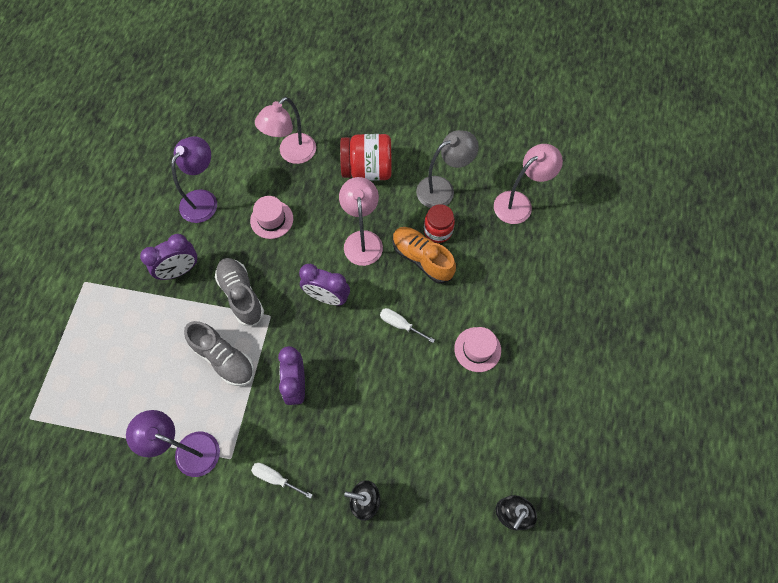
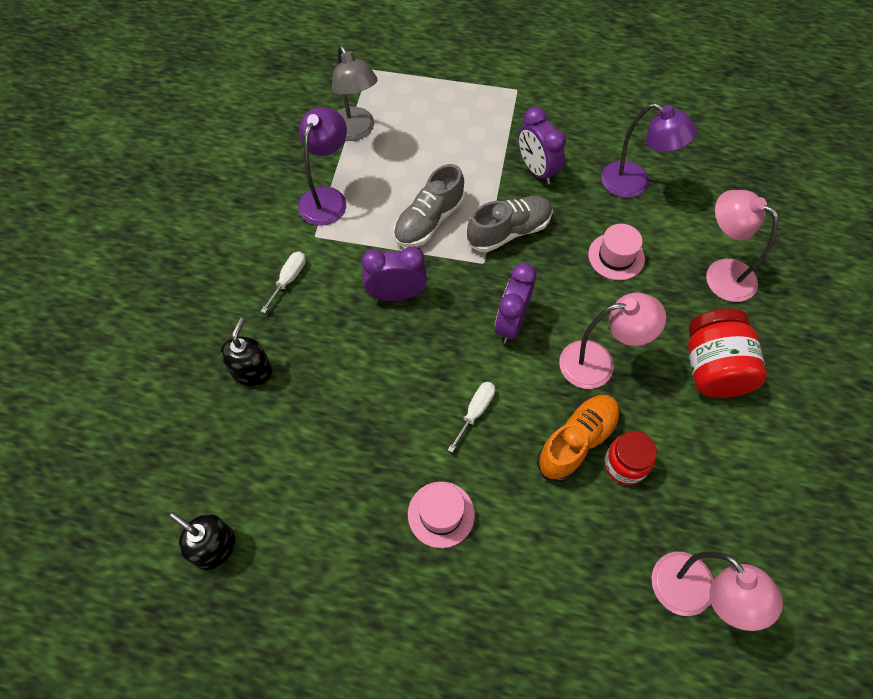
camera: 90 degrees right, 5 degrees down
grey lamp [416,130,479,208] -> grey lamp moved to [332,45,377,141]

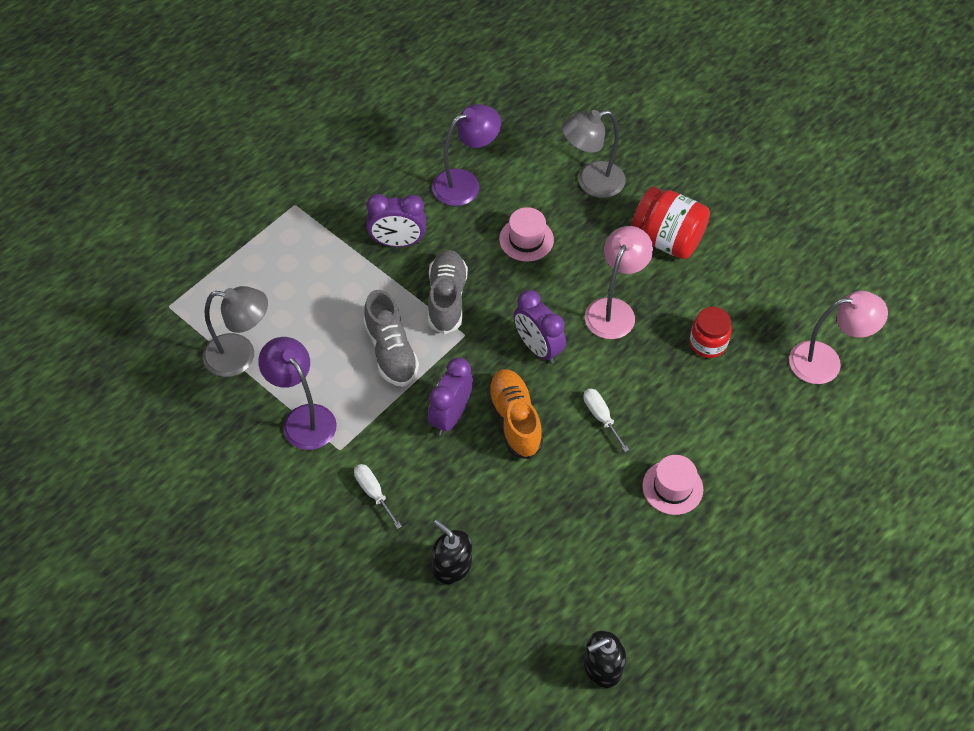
camera: 60 degrees left, 5 degrees down
orange shoe [537,395,620,482] -> orange shoe moved to [487,369,543,459]
pink lamp [706,190,778,302] -> grey lamp [562,110,626,198]

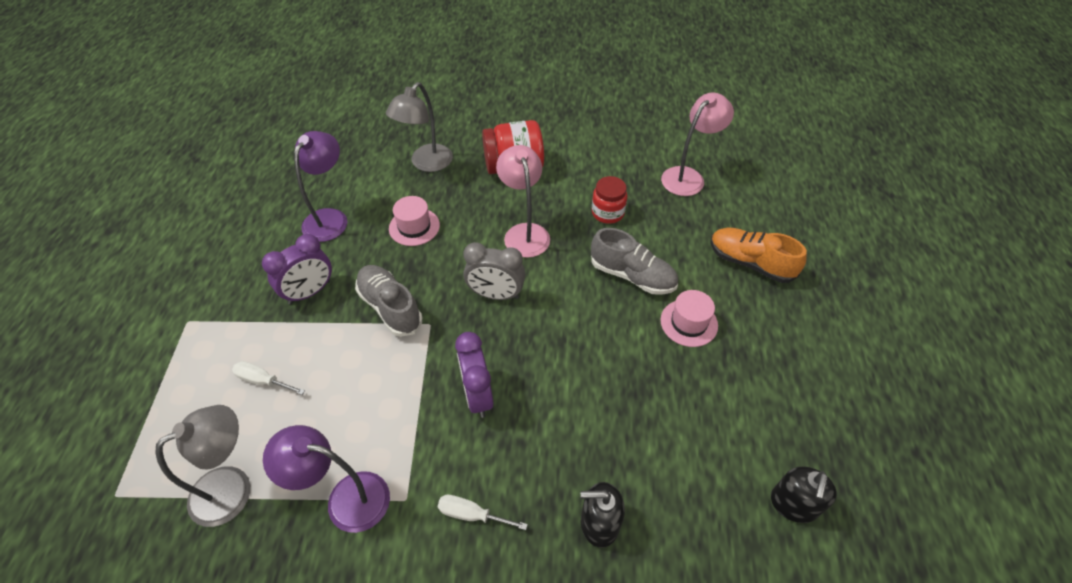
camera: 40 degrees left, 5 degrees down
grey shoe [363,290,419,387] -> grey shoe moved to [591,228,678,295]
orange shoe [487,369,543,459] -> orange shoe moved to [711,228,807,283]
purple clock [514,290,566,364] -> grey clock [463,242,525,300]
white screwdriver [583,388,629,452] -> white screwdriver moved to [232,361,305,395]

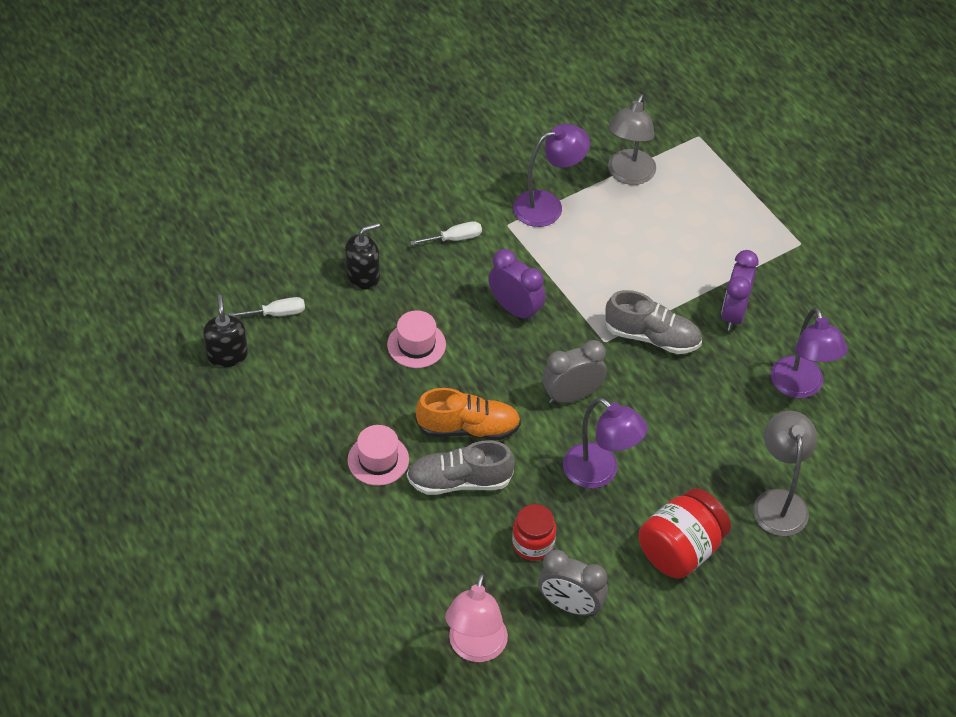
camera: 145 degrees right, 0 degrees up
white screwdriver [232,361,305,395] -> white screwdriver moved to [229,297,305,317]
pink hat [389,196,440,246] -> pink hat moved to [387,310,446,368]
pink lamp [496,145,550,258] -> purple lamp [563,398,648,488]
orange shoe [711,228,807,283] -> orange shoe moved to [416,388,521,440]
none -> grey clock [538,549,608,616]

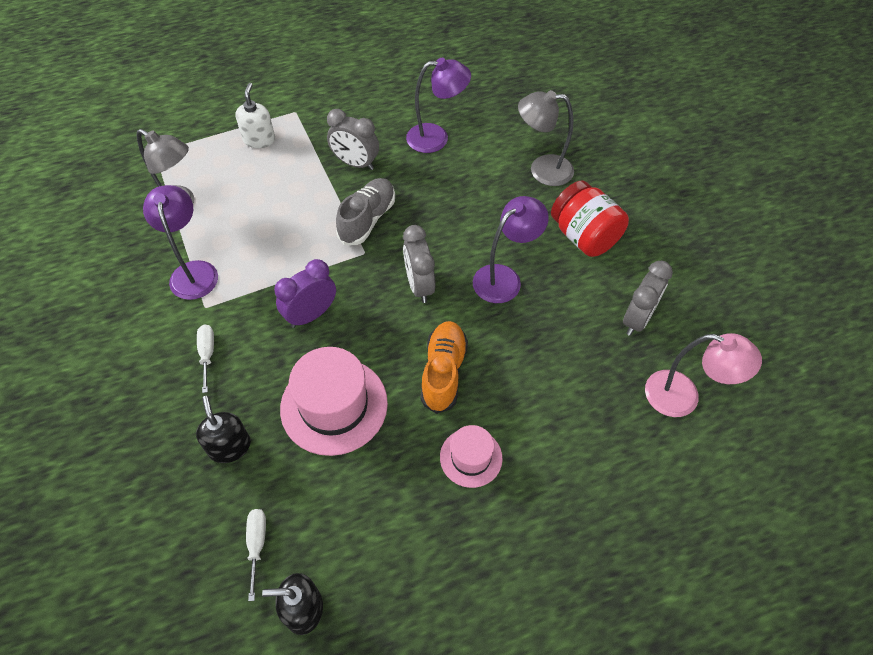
camera: 80 degrees left, 5 degrees up
pink hat [387,310,446,368] -> pink hat [280,347,388,456], size x1.78
grey shoe [407,440,515,495] -> none
red jar [512,504,556,561] -> none
purple clock [721,250,759,331] -> grey clock [327,109,379,170]
none -> white soap dispenser [235,83,275,148]

